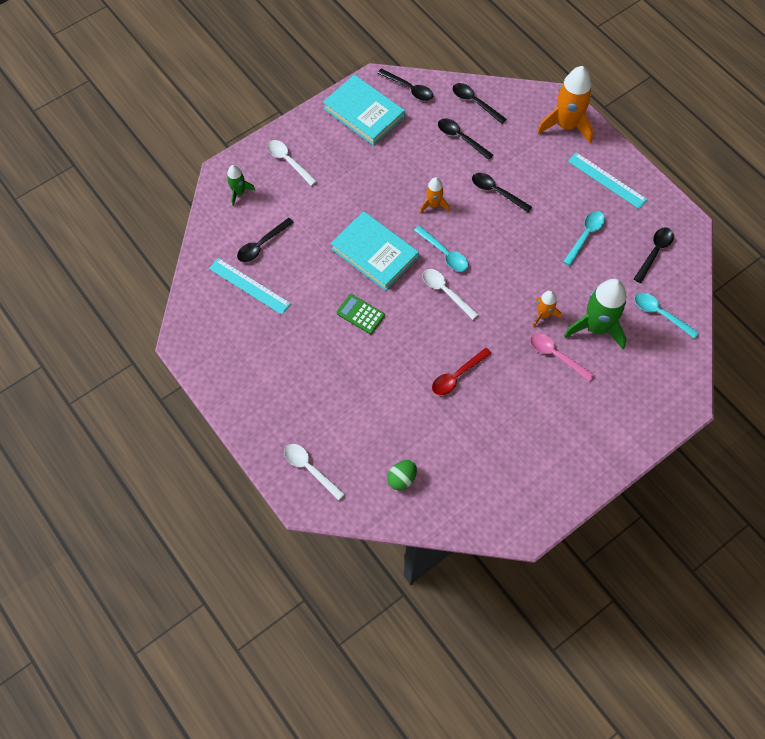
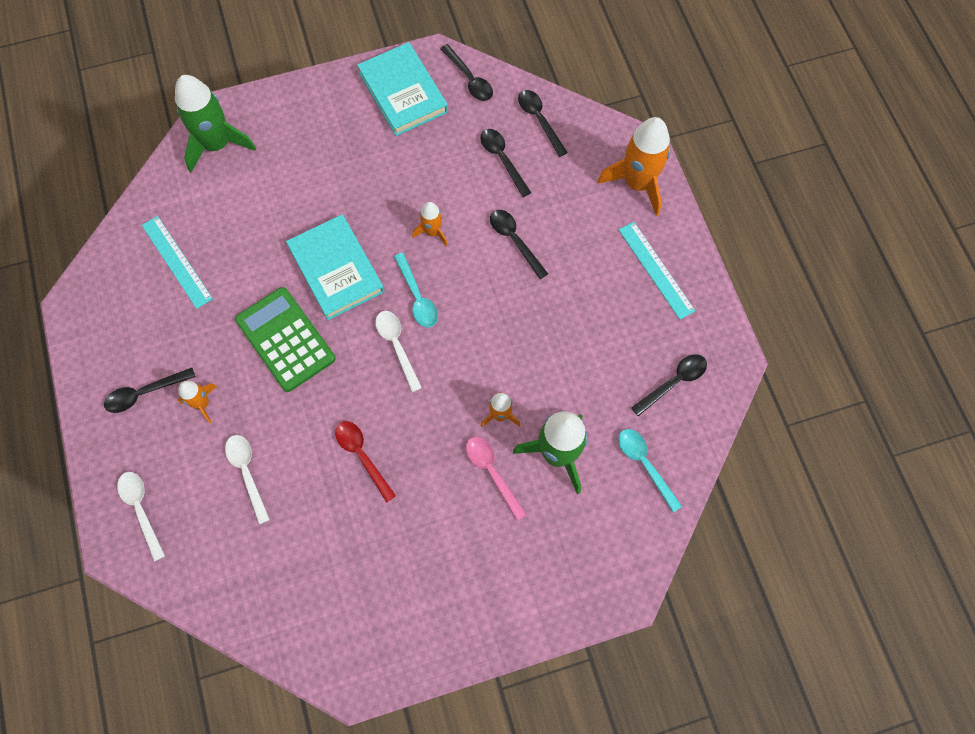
camera: 20 degrees right, 5 degrees up
green rocket [227,165,256,206] -> green rocket [175,75,256,172], size x1.94
black spoon [237,218,294,262] -> black spoon moved to [104,368,196,413]
white spoon [267,140,317,186] -> white spoon moved to [225,435,270,524]
green calculator [336,294,385,334] -> green calculator [235,287,336,392], size x1.83
green egg [387,460,417,490] -> none
red spoon [432,348,492,395] -> red spoon turned 75 degrees clockwise [335,421,396,503]
turquoise spoon [563,211,605,266] -> none
none -> orange rocket [178,381,217,423]

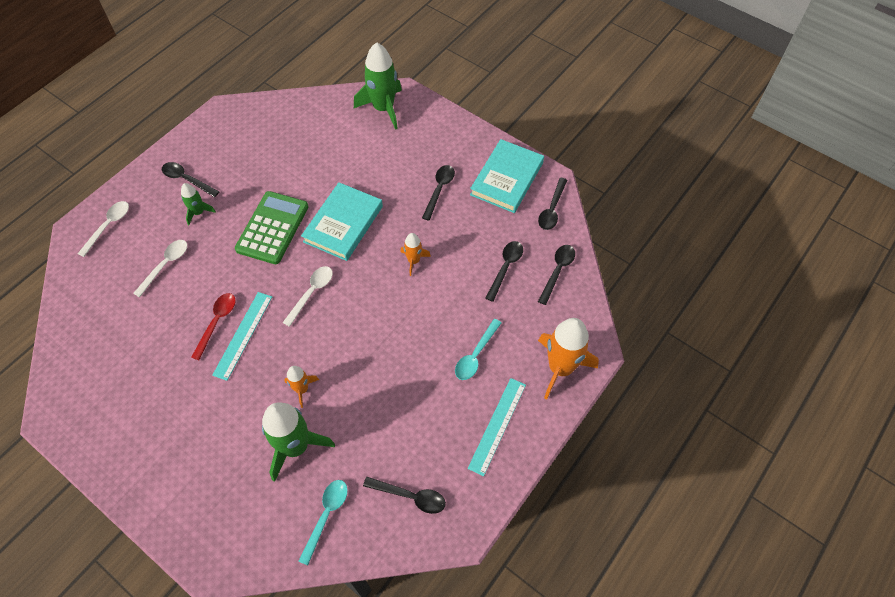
camera: 55 degrees right, 10 degrees down
turquoise ruler [142,216,213,309] -> turquoise ruler moved to [212,292,272,381]
orange rocket [178,381,217,423] -> green rocket [181,183,216,225]
turquoise spoon [394,253,438,328] -> turquoise spoon moved to [455,319,502,380]
pink spoon [466,437,527,521] -> none
black spoon [490,210,548,279] -> black spoon moved to [422,165,455,221]

